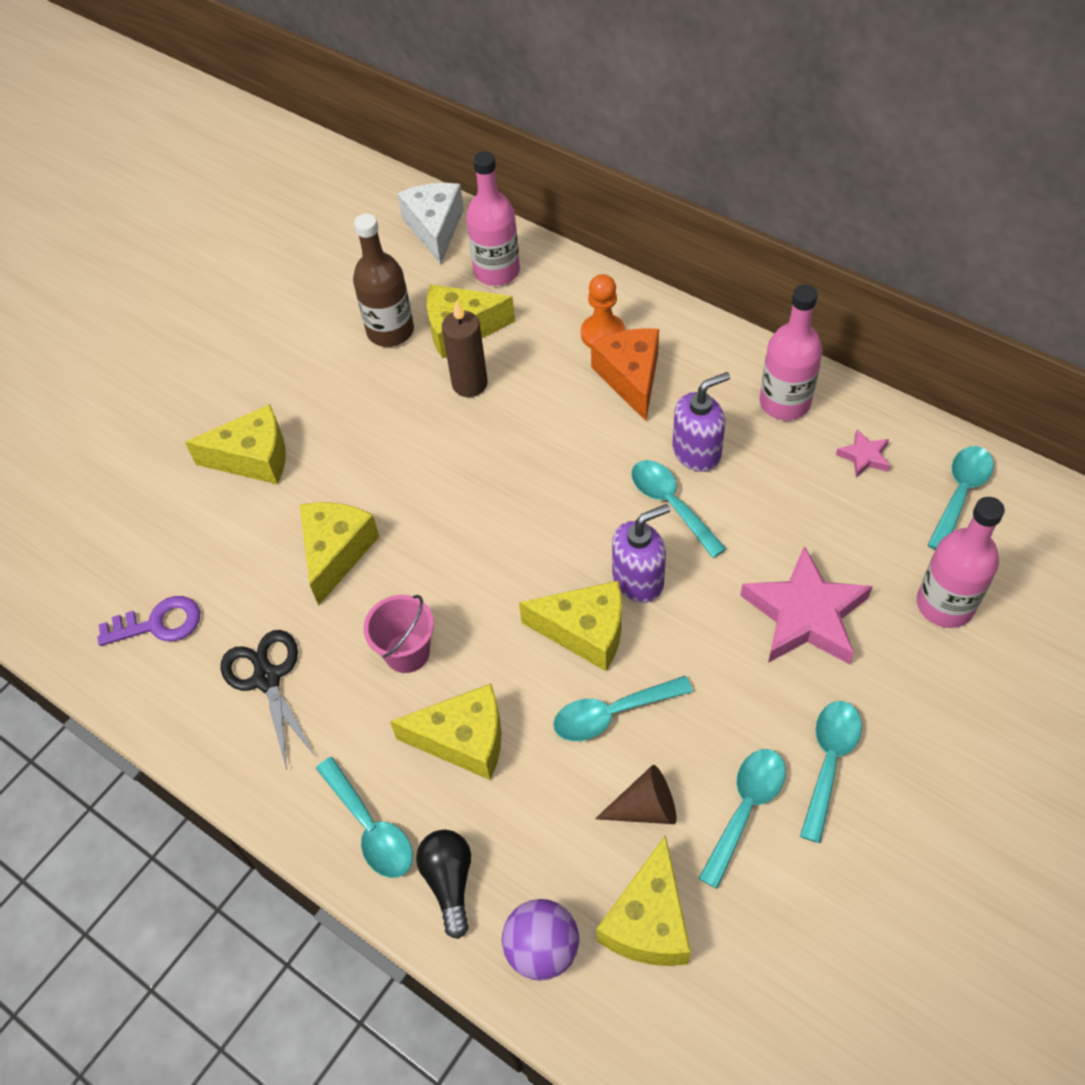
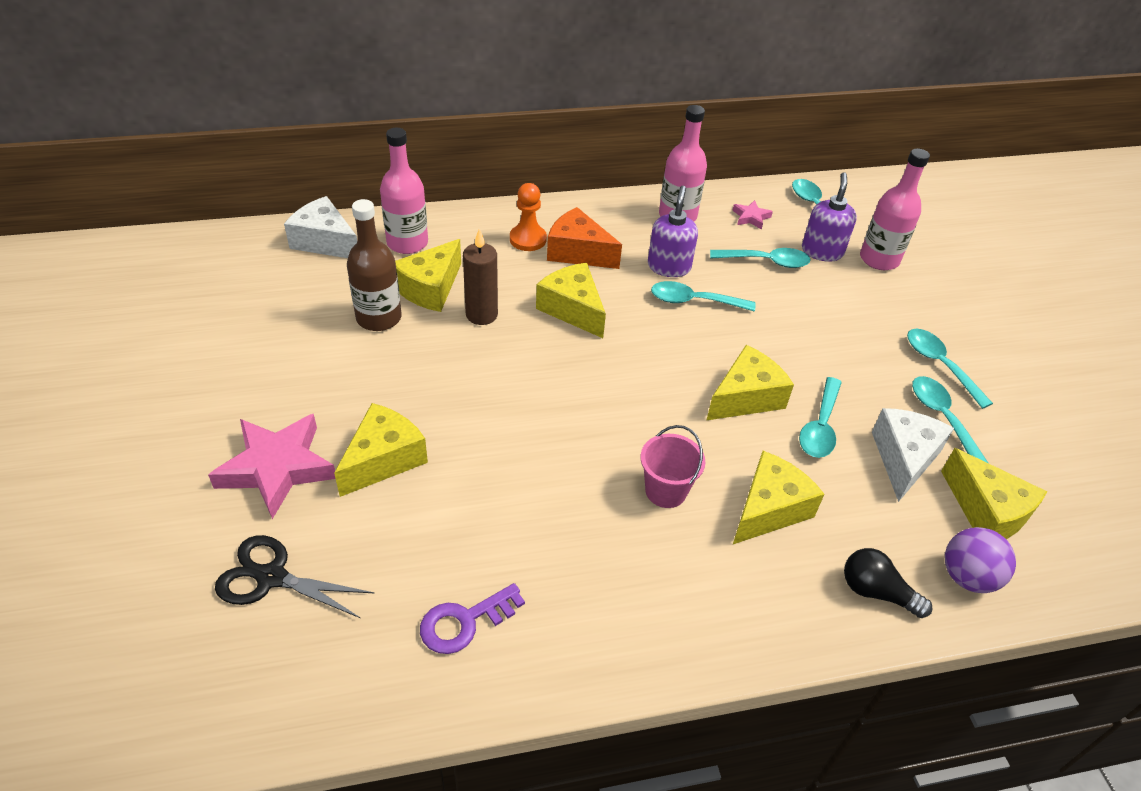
camera: 55 degrees left, 10 degrees down
purple key [97,596,200,646] -> purple key turned 150 degrees counterclockwise [420,583,525,654]
black scissors [221,630,316,770] -> black scissors moved to [215,535,374,618]
yellow cheese [300,502,380,606] -> yellow cheese moved to [536,263,606,338]
turquoise spoon [316,757,413,878] -> turquoise spoon moved to [710,248,811,268]
brown cone [595,765,676,824] -> white cheese [872,408,954,502]
purple soap dispenser [612,504,670,603] -> purple soap dispenser moved to [802,172,857,262]
pink star [740,546,873,664] -> pink star moved to [208,414,336,519]

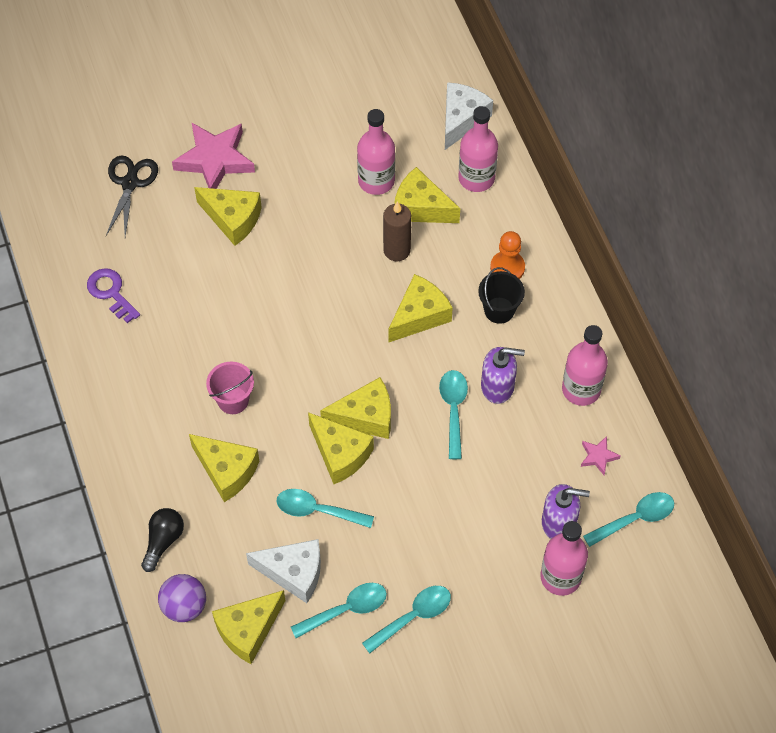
camera: 85 degrees right, 15 degrees up
brown bottle [347,199,401,331] -> pink bottle [357,109,395,195]
orange cheese [547,207,622,269] -> black bucket [478,267,525,324]
turquoise spoon [710,248,811,268] -> none
none -> yellow cheese [320,377,391,439]

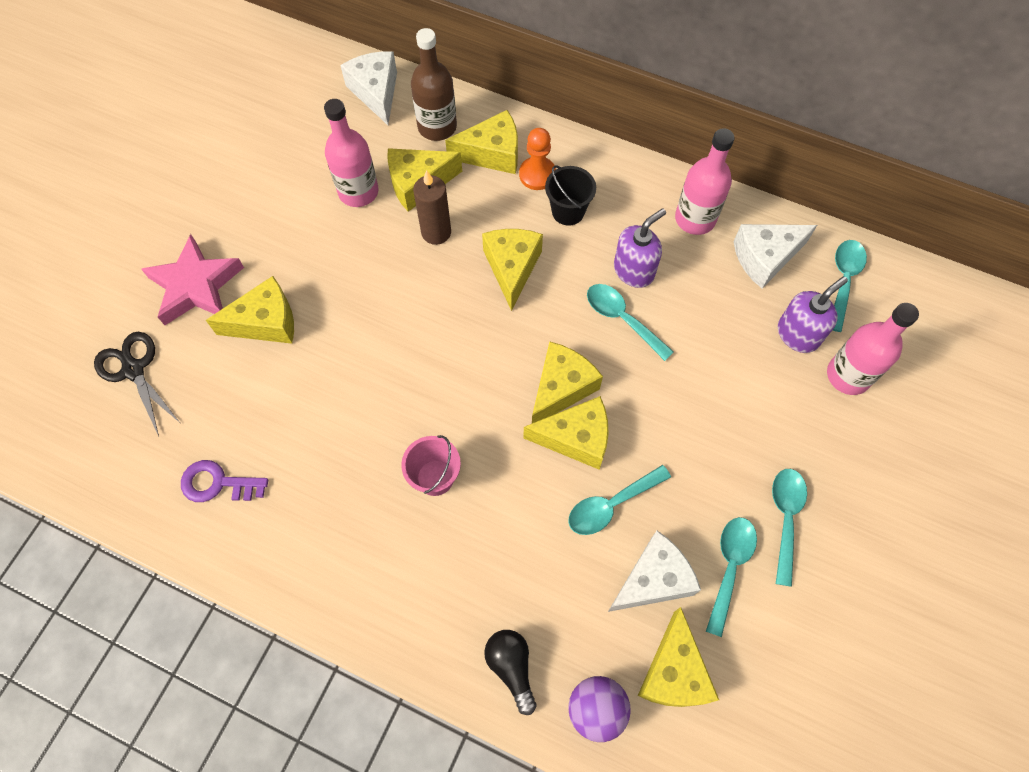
camera: 45 degrees left, 5 degrees up
yellow cheese [189,434,259,502] -> yellow cheese moved to [445,110,518,174]
pink bottle [458,106,498,192] -> brown bottle [411,28,457,141]
pink star [581,436,621,475] -> white cheese [733,224,817,288]

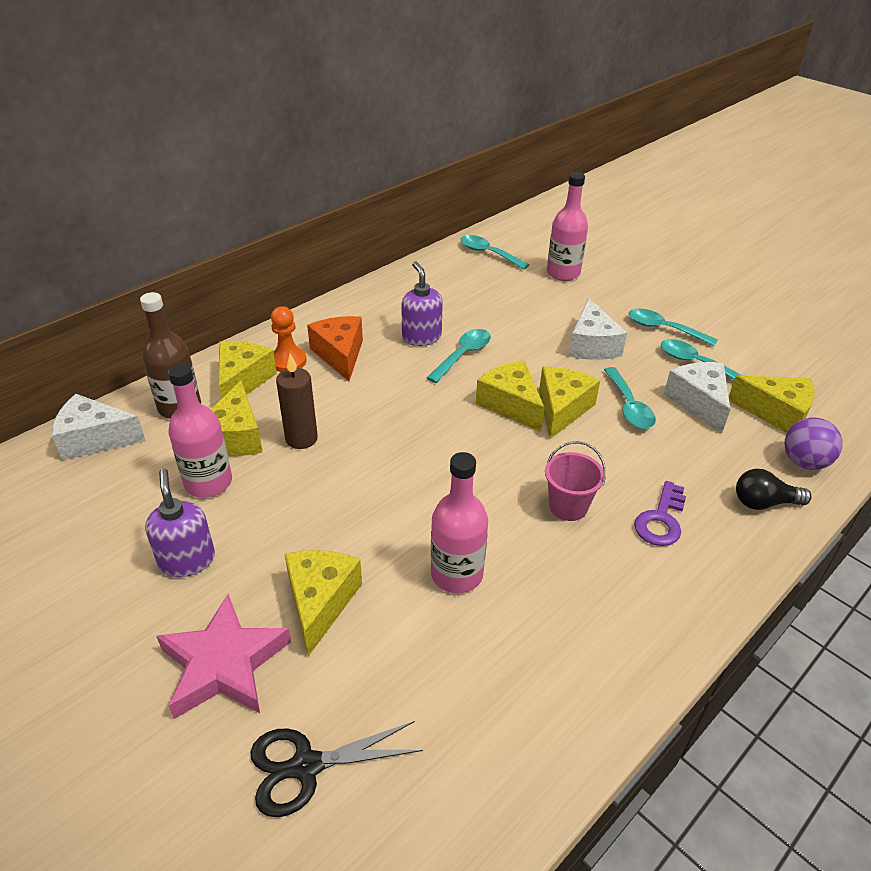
camera: 70 degrees left, 25 degrees down
purple key [181,460,268,502] -> purple key moved to [634,481,686,546]
yellow cheese [482,229,543,311] -> none
black bucket [545,166,596,226] -> orange cheese [307,316,363,381]
turquoise spoon [587,284,674,361] -> turquoise spoon turned 150 degrees clockwise [427,329,491,383]
pink bottle [675,128,735,235] -> pink bottle moved to [431,452,488,593]
white cheese [733,224,817,288] -> white cheese moved to [568,298,627,360]
purple soap dispenser [778,276,848,353] -> purple soap dispenser moved to [145,469,215,577]

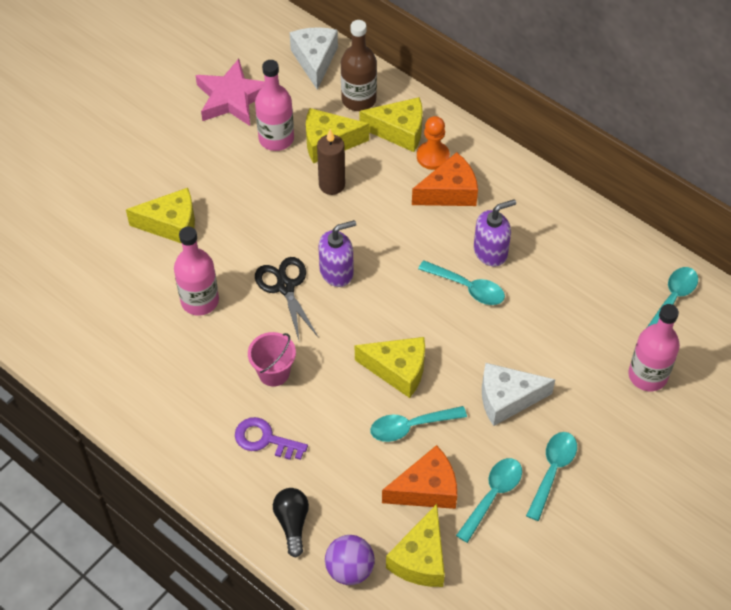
camera: 85 degrees right, 15 degrees up
purple soap dispenser [145,469,215,577] -> purple soap dispenser moved to [318,220,356,287]
pink star [156,594,291,719] -> pink star moved to [195,59,265,126]
black scissors [250,721,423,817] -> black scissors moved to [255,257,319,340]
yellow cheese [476,361,545,432] -> none
white cheese [664,362,731,434] -> orange cheese [382,445,457,509]

